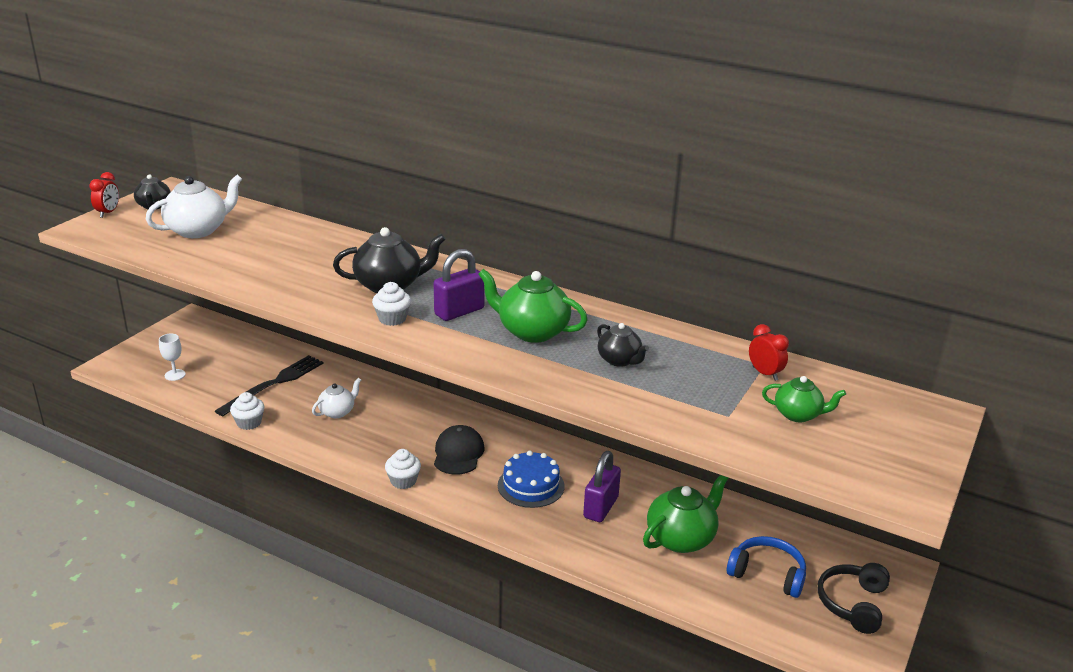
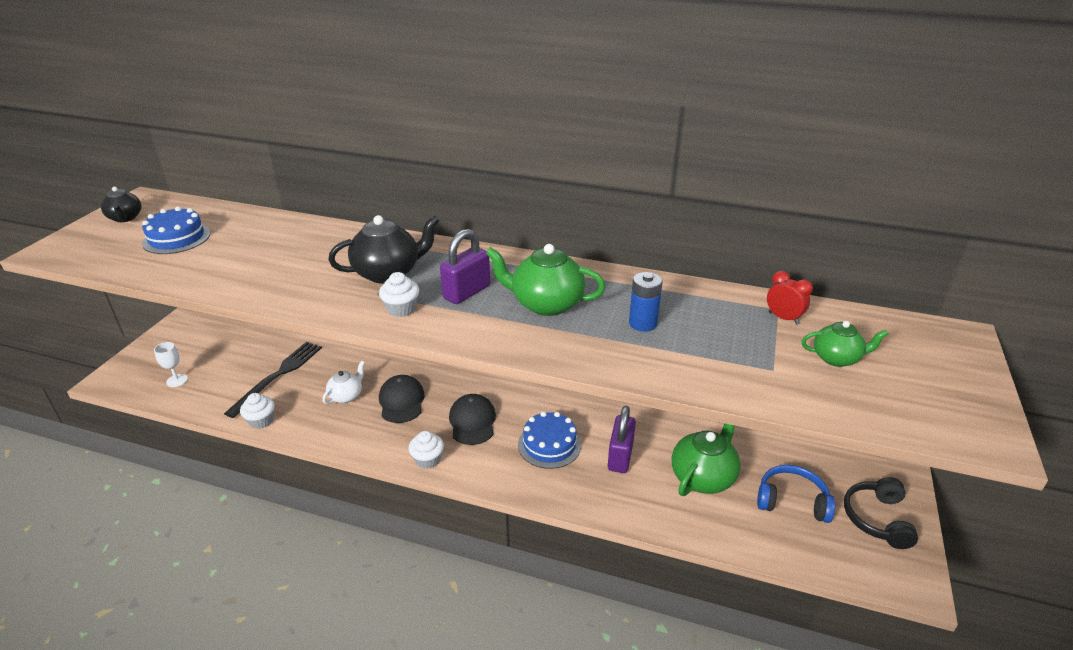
camera: 10 degrees left, 5 degrees up
red clock [89,172,119,218] -> none
white teapot [146,175,242,238] -> blue cake [142,207,210,254]
black teapot [597,323,649,367] -> blue battery [629,272,663,332]
none -> black cap [379,375,425,423]

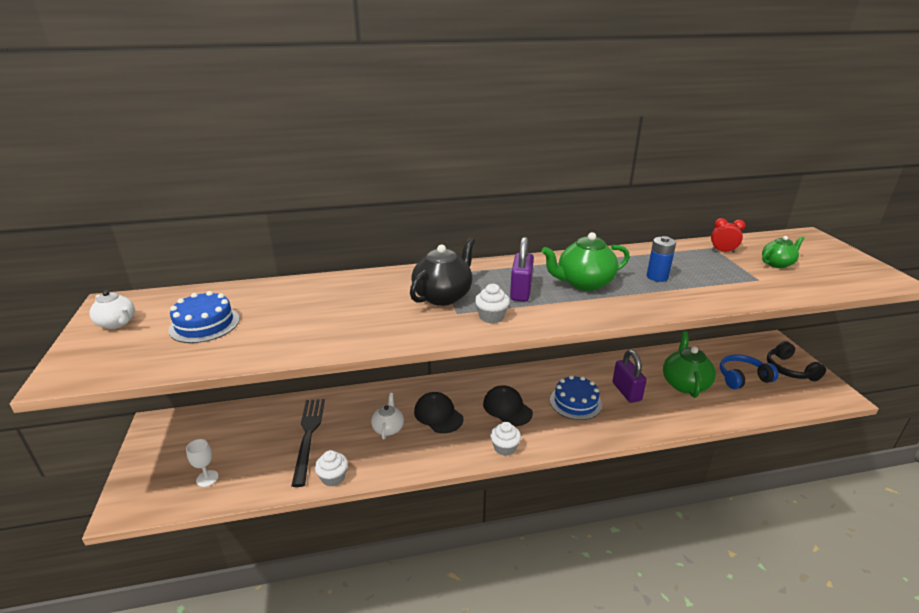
camera: 30 degrees left, 5 degrees down
black teapot [101,187,142,222] -> white teapot [89,291,135,329]

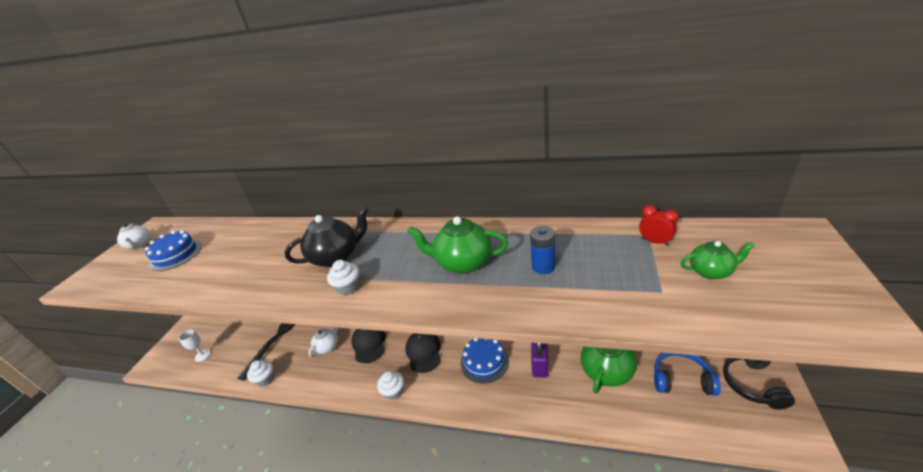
camera: 30 degrees right, 5 degrees up
purple padlock [510,237,534,302] -> none

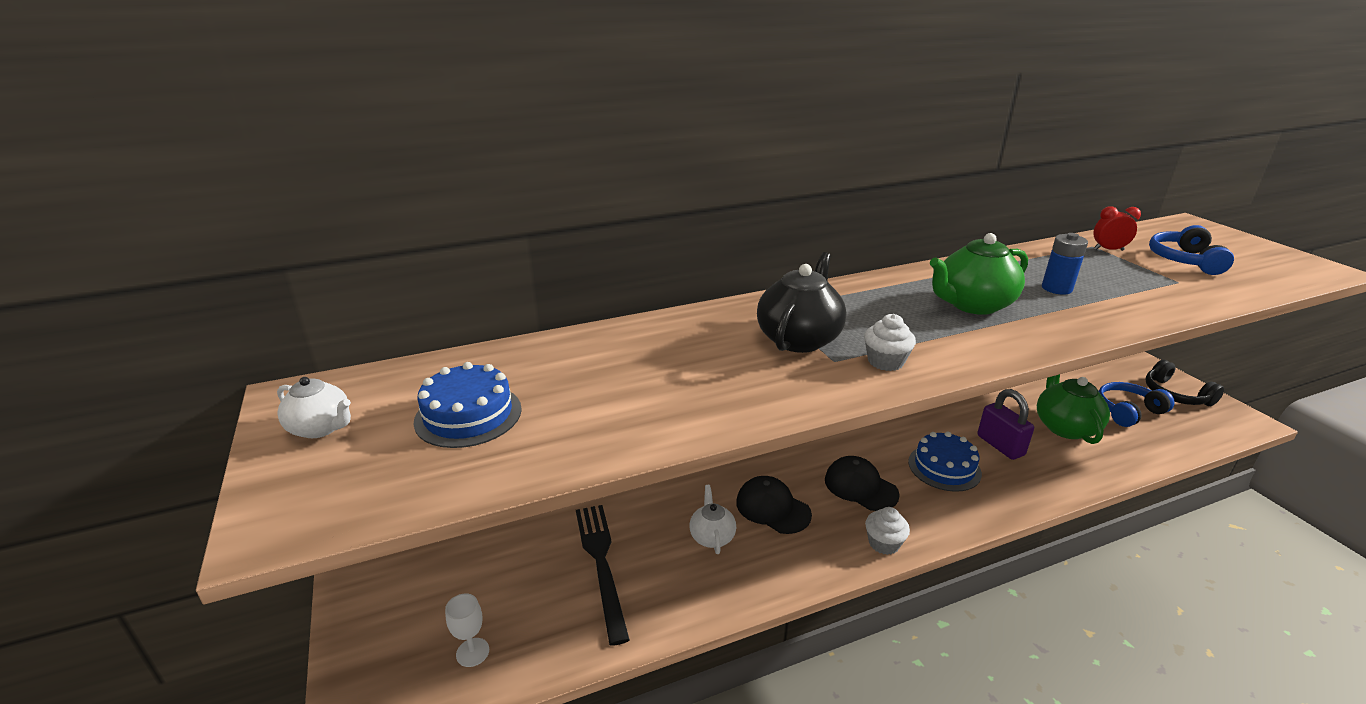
camera: 40 degrees left, 5 degrees down
white cupcake [247,360,275,387] -> none
green teapot [681,241,755,279] -> blue headphones [1149,225,1234,275]

